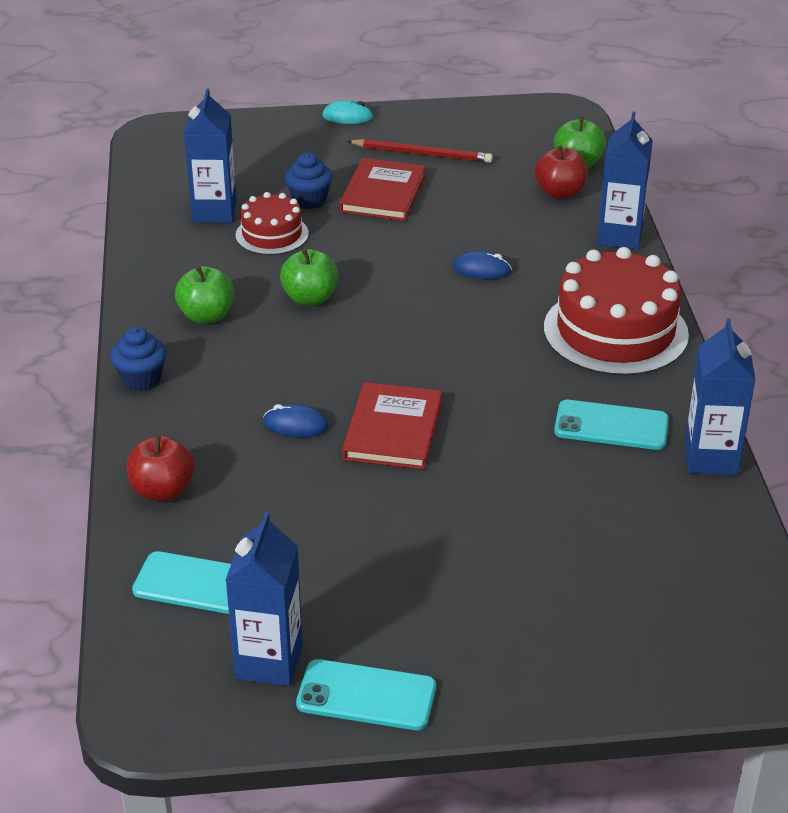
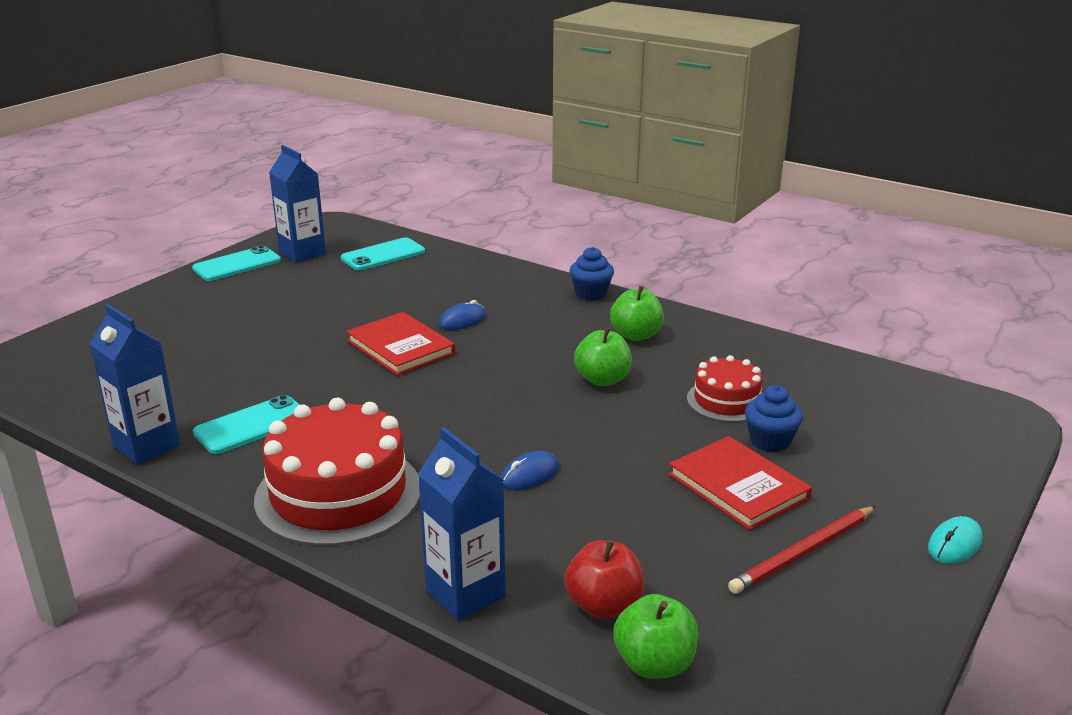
camera: 130 degrees right, 10 degrees down
red apple [127,435,195,501] -> none
blue carton [184,88,237,223] -> none

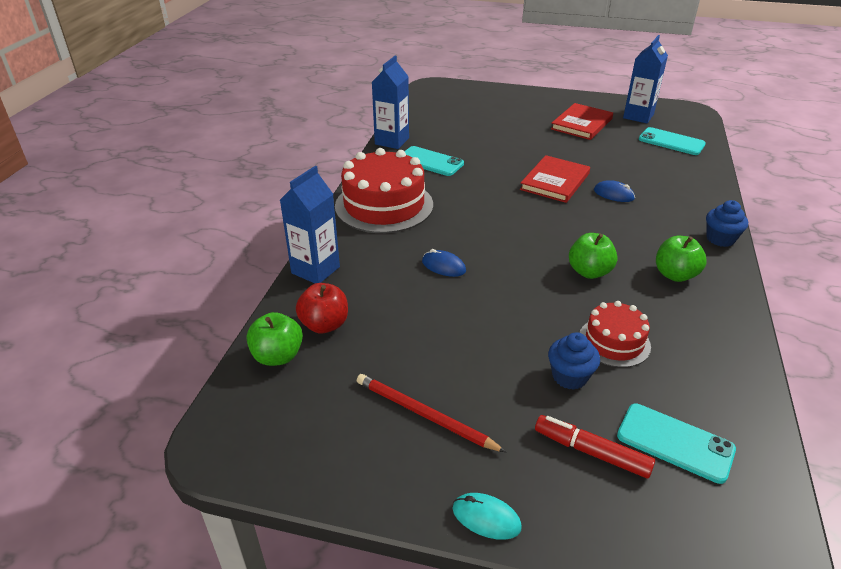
camera: 70 degrees right, 10 degrees up
turquoise phone [192,245,281,281] -> turquoise phone moved to [617,404,736,484]
red book [668,436,812,530] -> red book moved to [551,103,613,140]
none -> red marker [535,415,655,479]

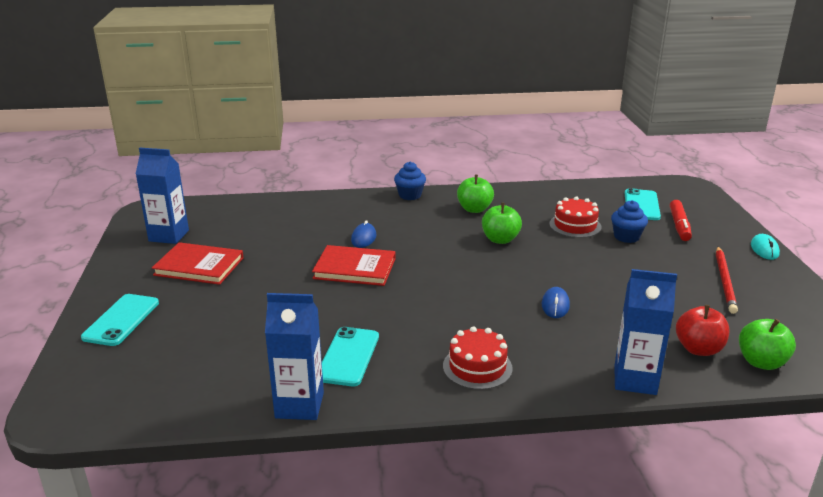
camera: 110 degrees left, 10 degrees down
red cake [335,148,433,233] -> red cake [443,326,513,390], size x0.55
turquoise phone [639,127,706,155] -> turquoise phone moved to [81,294,159,346]

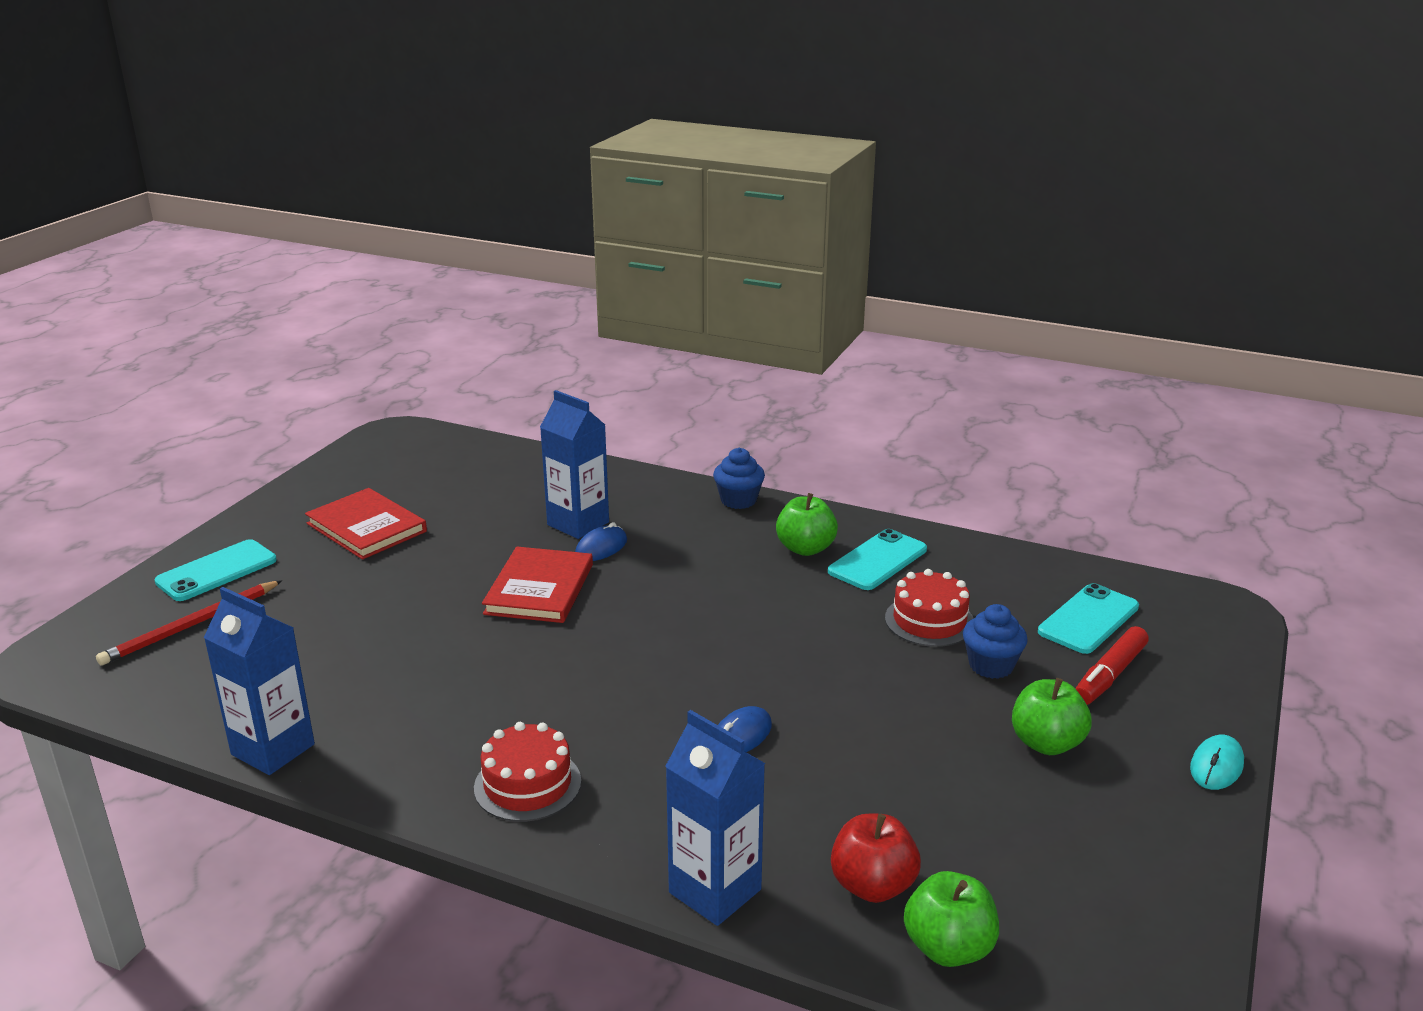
camera: 30 degrees right, 0 degrees up
blue carton [136,148,189,244] -> blue carton moved to [540,390,609,539]
red book [312,245,396,286] -> red book turned 60 degrees clockwise [482,547,593,623]
turquoise phone [322,327,379,386] -> turquoise phone moved to [828,529,927,590]
green apple [482,203,522,244] -> green apple moved to [1012,678,1092,755]
red pencil [716,247,738,314] -> red pencil moved to [96,580,282,666]

